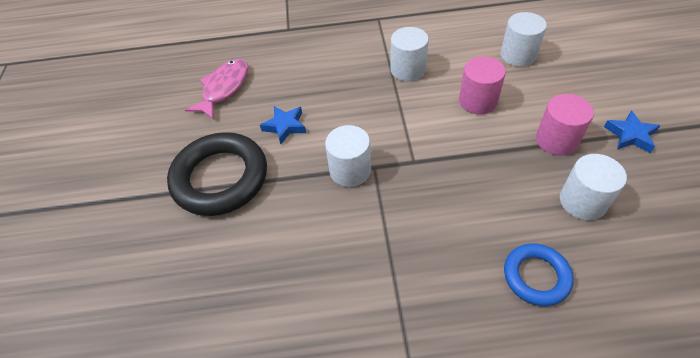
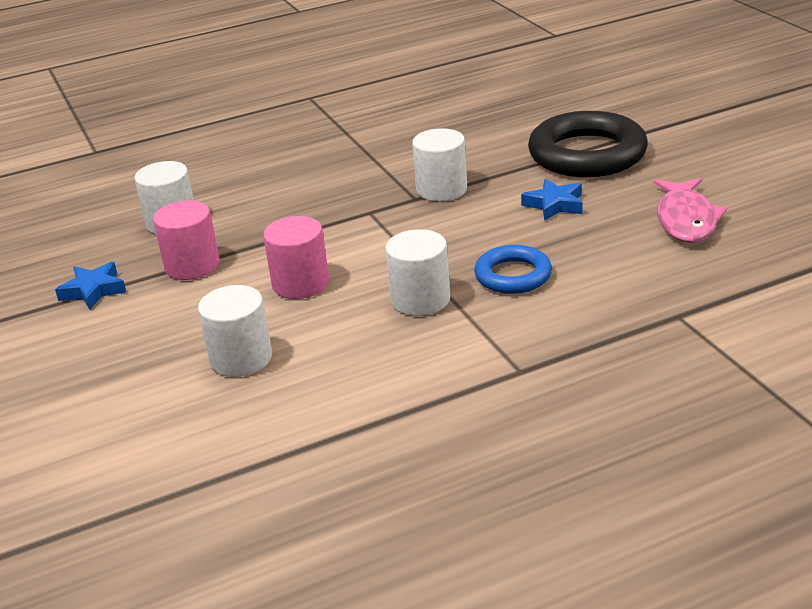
camera: 160 degrees right, 20 degrees down
blue ring [504,243,573,306] -> blue ring moved to [474,245,552,294]

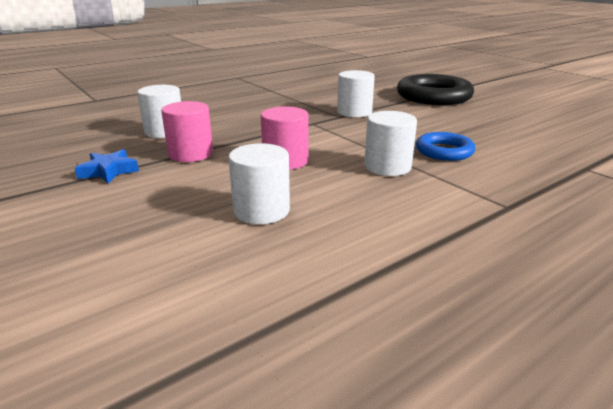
camera: 15 degrees left, 5 degrees down
blue star [521,179,583,221] -> none
pink fish [653,178,727,243] -> none

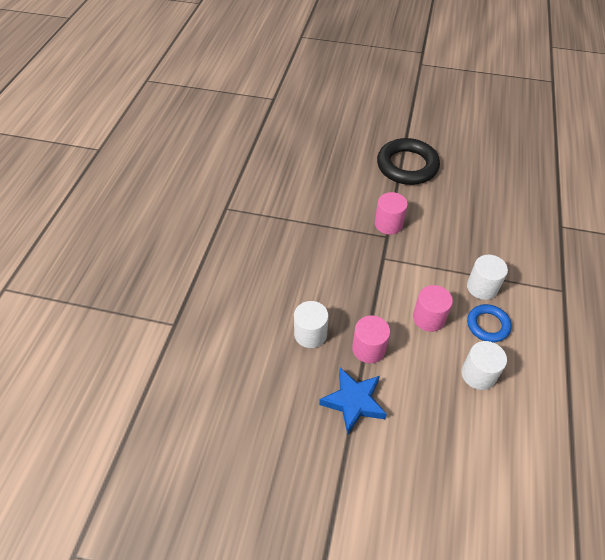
camera: 40 degrees left, 25 degrees up
blue star [75,149,139,183] -> blue star [319,368,387,435], size x1.55
white cylinder [337,70,375,117] -> pink cylinder [375,192,408,235]
blue ring [416,132,475,161] -> blue ring moved to [467,304,511,342]

